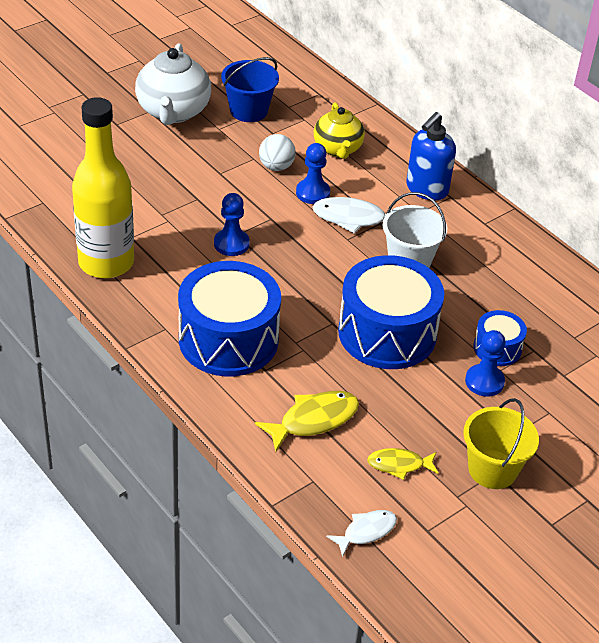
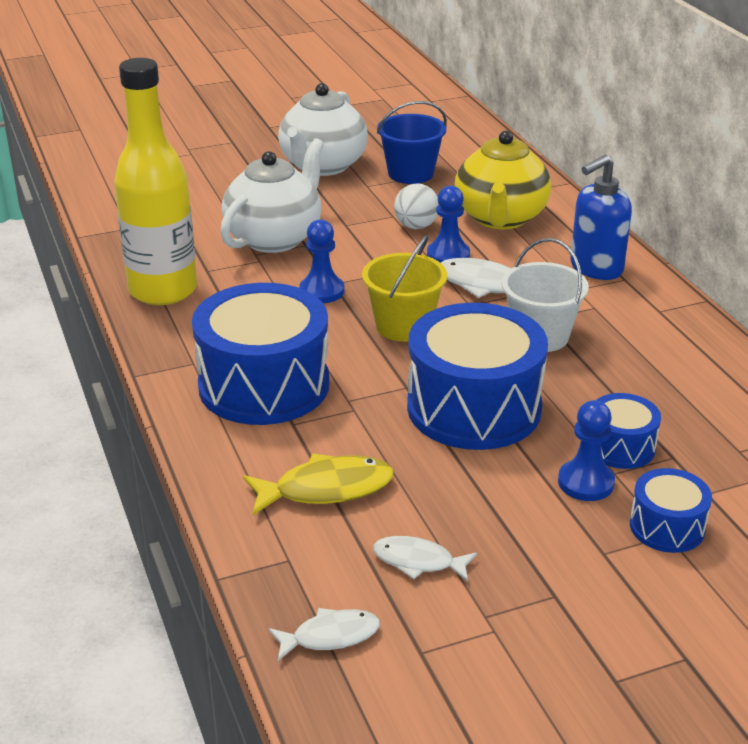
camera: 20 degrees right, 10 degrees down
yellow teapot [314,102,365,159] -> yellow teapot [455,131,551,229], size x1.50
yellow fish [367,448,439,480] -> white fish [373,536,477,581]
yellow bucket [463,398,539,489] -> yellow bucket moved to [362,235,447,342]
none -> white teapot [220,138,324,253]
none -> blue drum [630,468,712,553]

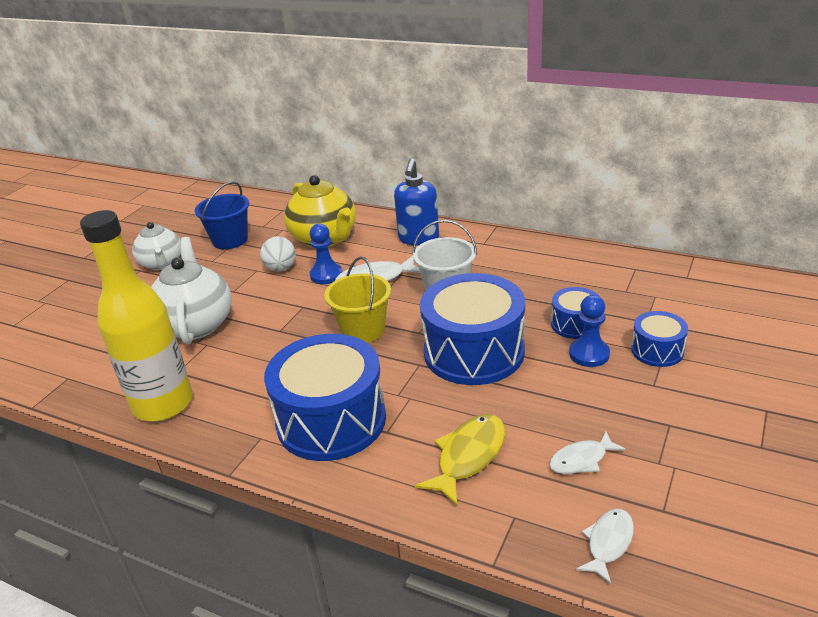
camera: 40 degrees left, 0 degrees up
white teapot [278,83,368,176] -> white teapot [132,222,181,270], size x0.66
blue pawn [299,219,344,303] -> none

